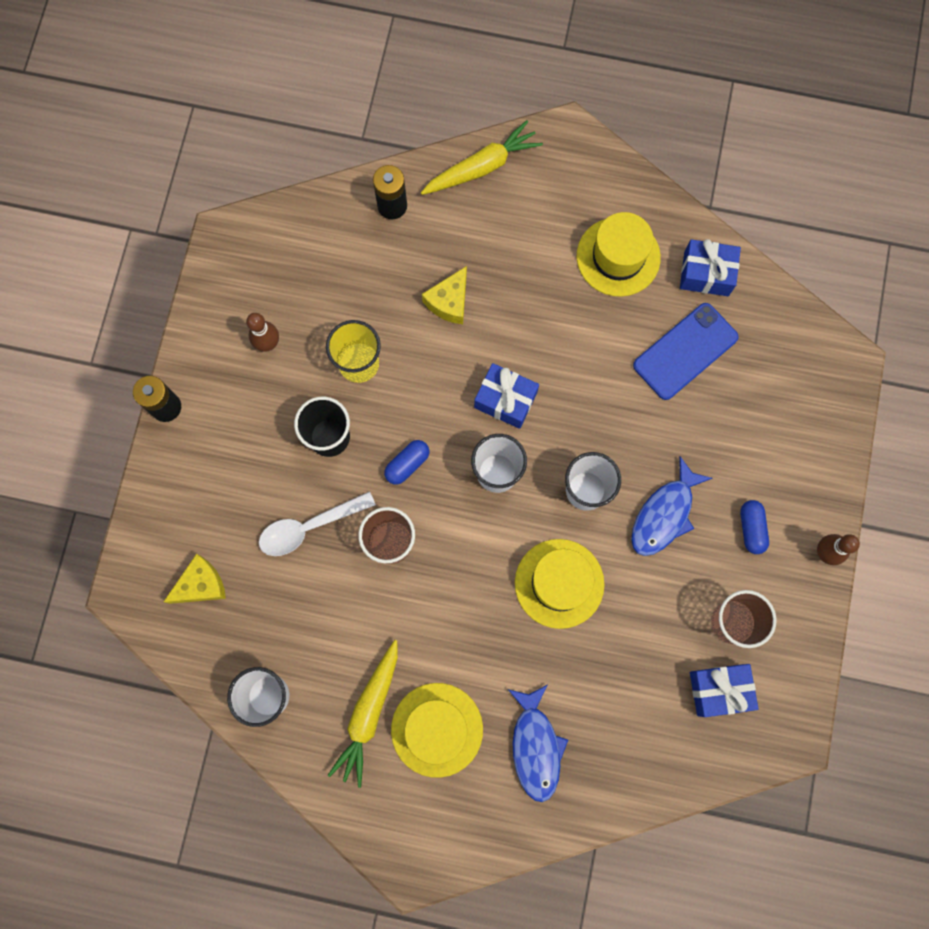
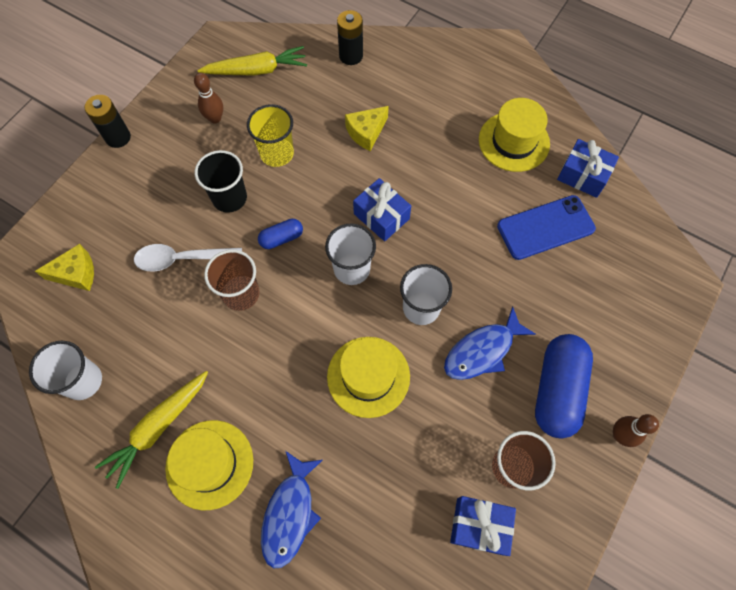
camera: 20 degrees right, 10 degrees down
yellow carrot [421,120,543,195] -> yellow carrot moved to [197,46,307,76]
blue capsule [740,500,769,554] -> blue capsule [535,334,593,438], size x2.02

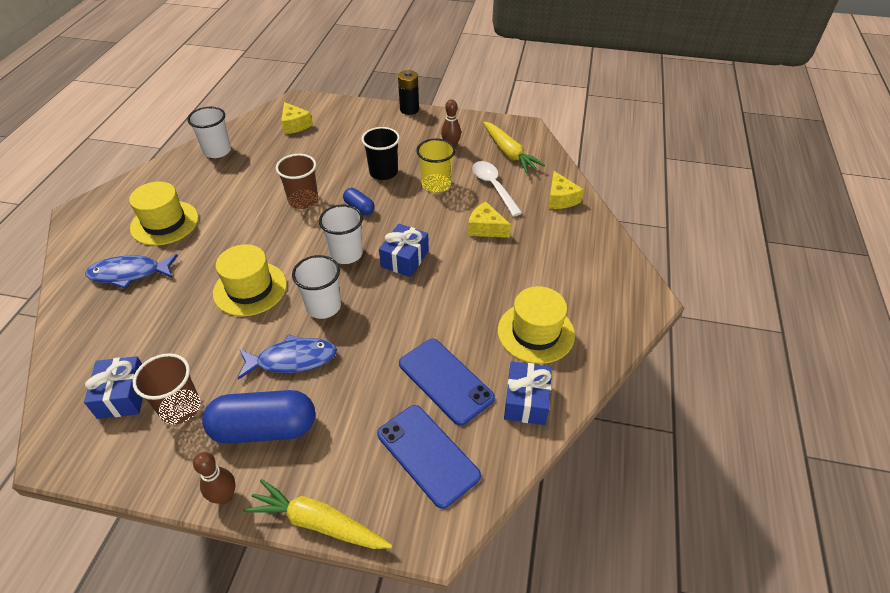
camera: 70 degrees right, 20 degrees down
yellow carrot [95,371,208,489] -> yellow carrot moved to [243,479,392,549]
white spoon [134,244,242,271] -> white spoon moved to [472,161,522,217]
black battery [337,10,363,65] -> yellow cheese [548,171,584,209]
blue fish [444,306,536,380] -> blue fish turned 135 degrees clockwise [238,334,337,380]
none -> blue phone [377,405,481,509]

